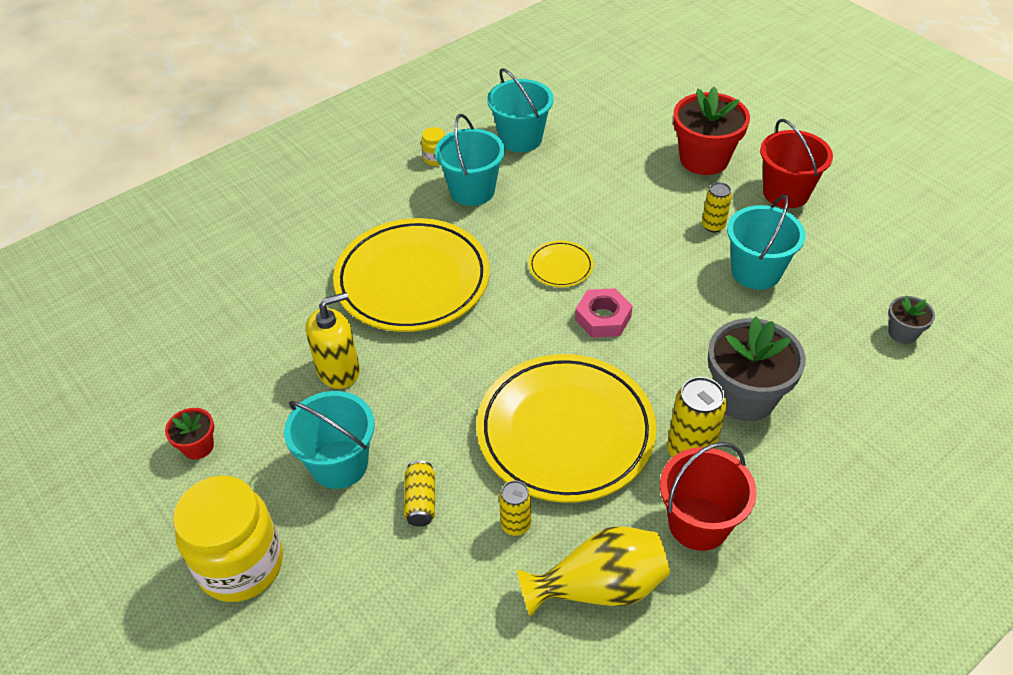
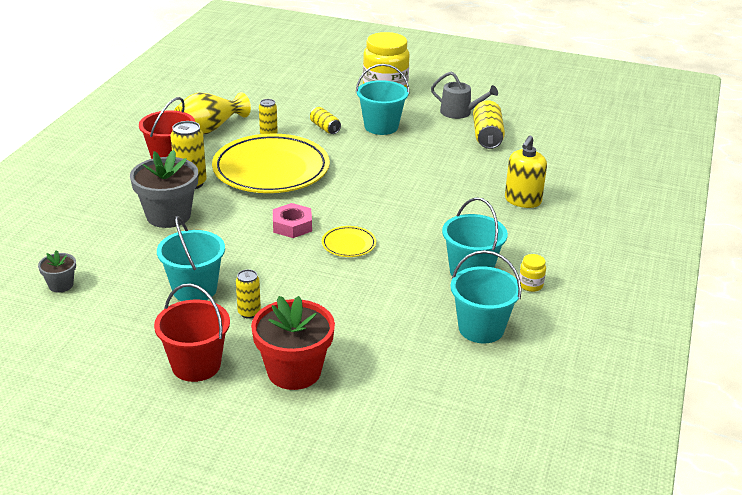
camera: 145 degrees right, 15 degrees down
red flower pot [165,408,214,460] -> grey watering can [431,72,498,119]
yellow soap dispenser [306,292,360,389] -> yellow soap dispenser moved to [505,136,547,208]
yellow plate [333,218,490,332] -> none
none -> yellow can [473,101,505,149]

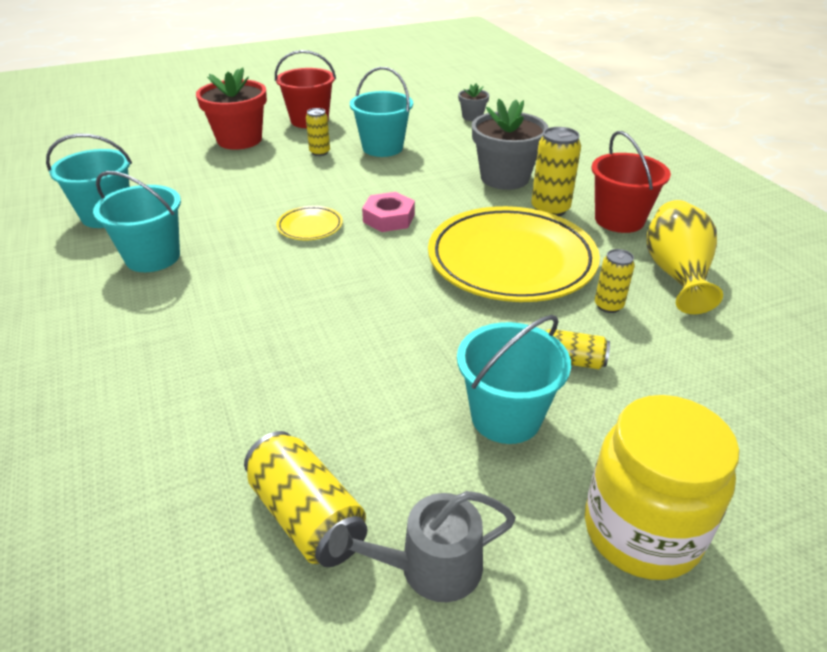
camera: 140 degrees right, 5 degrees up
yellow soap dispenser [505,136,547,208] -> none
yellow jar [519,254,546,292] -> none

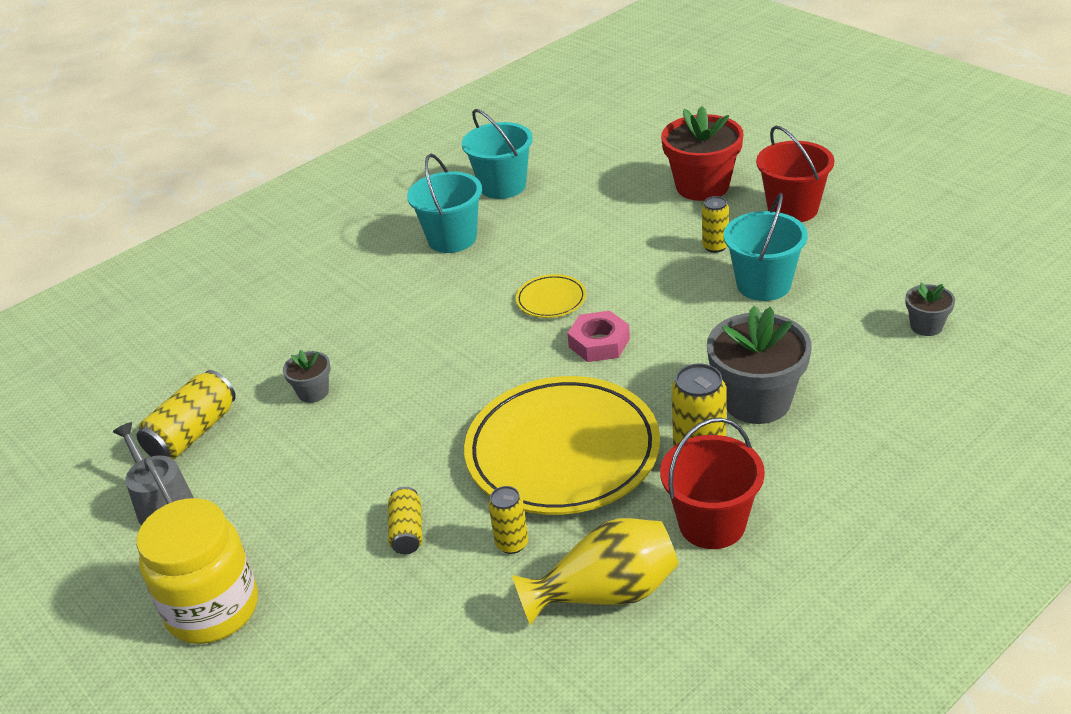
camera: 75 degrees right, 0 degrees up
turquoise bucket [457,315,571,444] -> none
none -> grey flower pot [283,350,331,403]

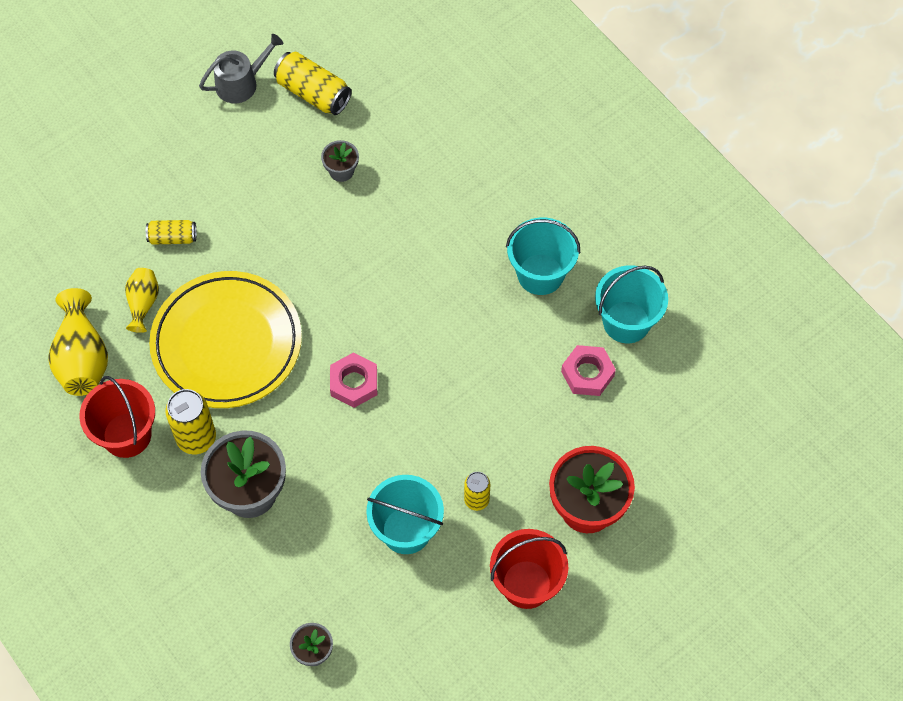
camera: 90 degrees right, 25 degrees up
yellow jar [136,498,258,644] -> none
yellow can [488,486,528,554] -> yellow vase [125,268,159,333]
yellow plate [516,274,586,318] -> none
none -> pink nut [561,345,616,396]

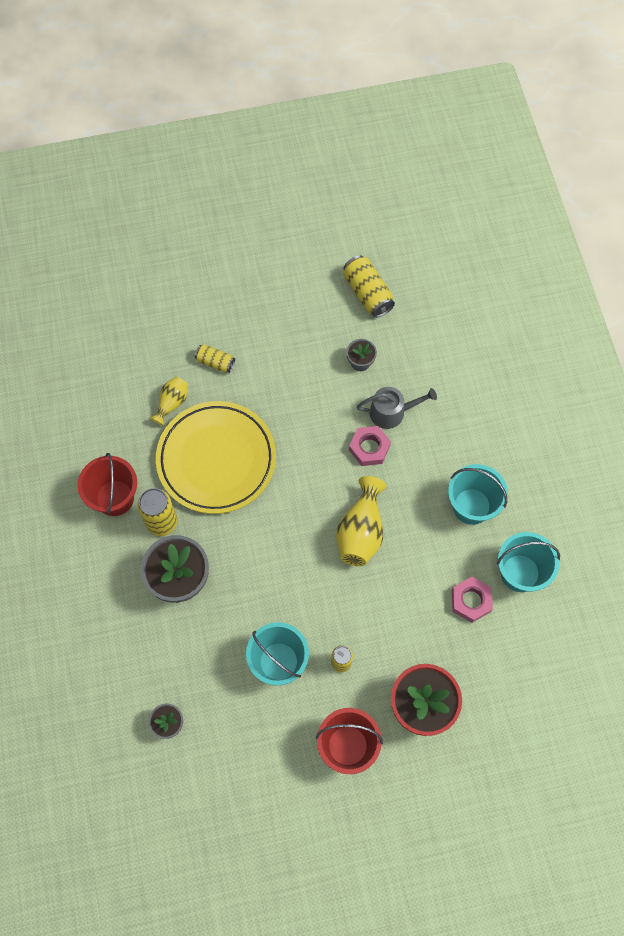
camera: 25 degrees right, 5 degrees up
yellow vase [48,288,108,396] -> yellow vase moved to [336,476,387,566]
grey watering can [199,34,283,103] -> grey watering can moved to [357,387,437,429]
pink nut [330,352,377,408] -> pink nut moved to [349,426,391,466]

